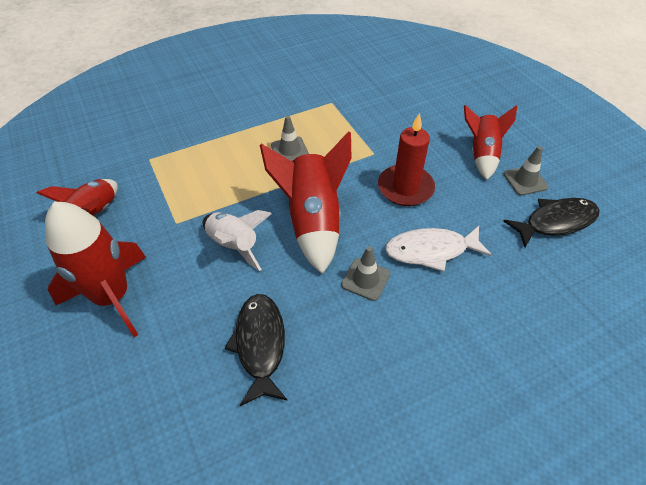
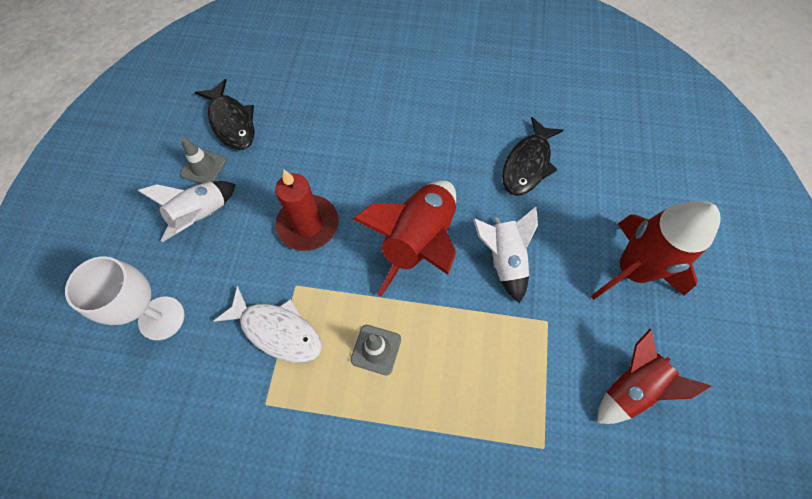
camera: 145 degrees left, 15 degrees up
grey traffic cone [341,246,390,301] -> none
white fish [385,226,492,272] -> white fish moved to [214,286,322,363]
red rocket [464,105,517,180] -> white rocket [137,181,236,242]
black fish [503,198,600,247] -> black fish turned 135 degrees counterclockwise [195,79,255,150]
none -> white goblet [65,256,185,341]

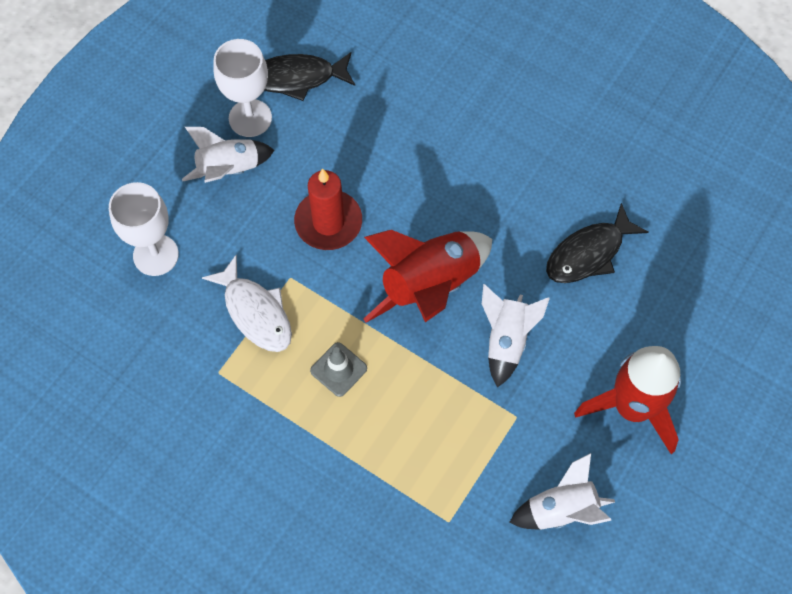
camera: 25 degrees right, 0 degrees up
grey traffic cone [180,137,227,184] -> white goblet [213,39,272,137]
black fish [195,79,255,150] -> black fish turned 90 degrees clockwise [265,52,355,101]
red rocket [597,329,711,424] -> white rocket [509,453,615,530]

